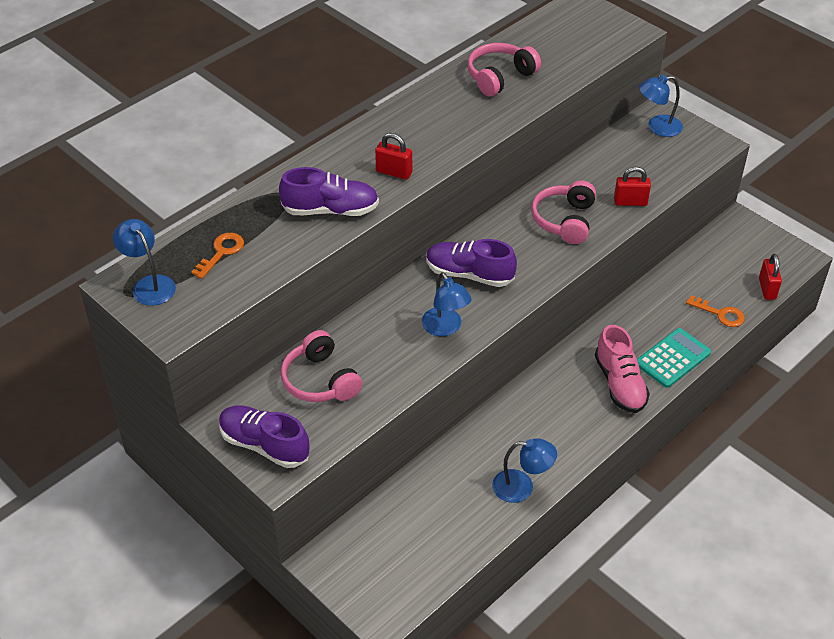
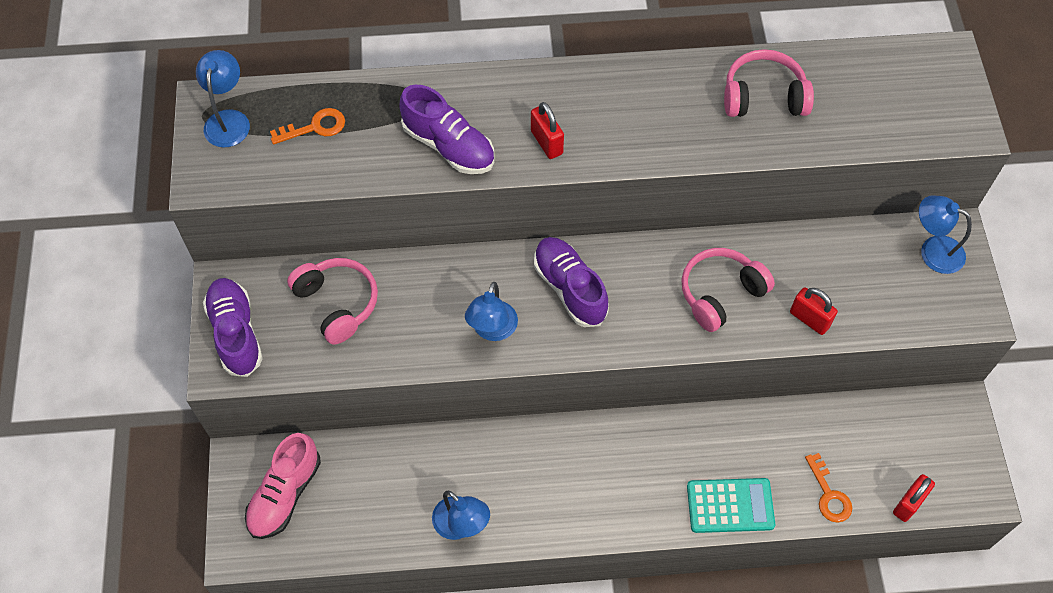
camera: 40 degrees right, 15 degrees up
pink headphones [281,330,362,402] -> pink headphones turned 135 degrees clockwise [287,258,378,344]
pink shoe [595,325,650,413] -> pink shoe moved to [245,433,321,539]

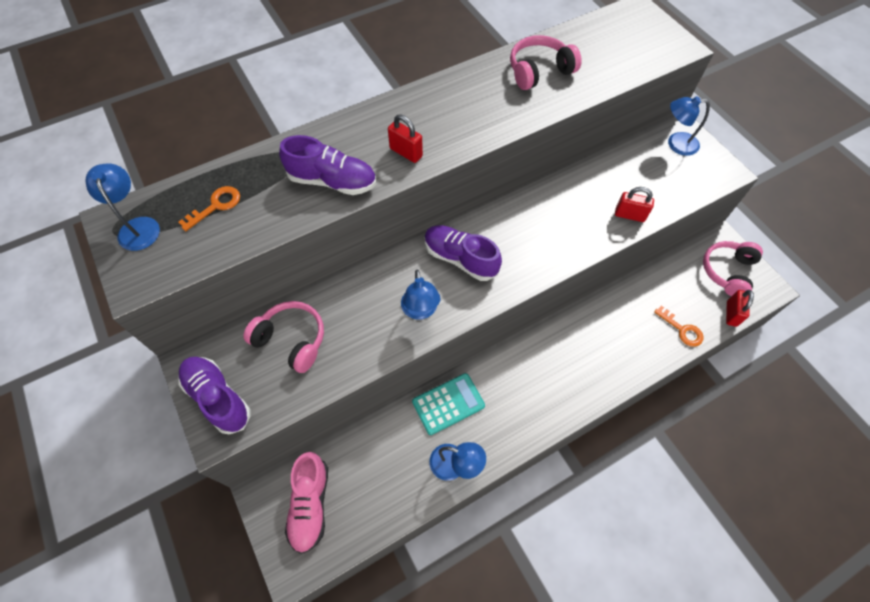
camera: 25 degrees left, 0 degrees up
pink headphones [681,248,775,332] -> pink headphones moved to [703,241,763,296]
turquoise calculator [687,478,775,533] -> turquoise calculator moved to [412,373,485,435]

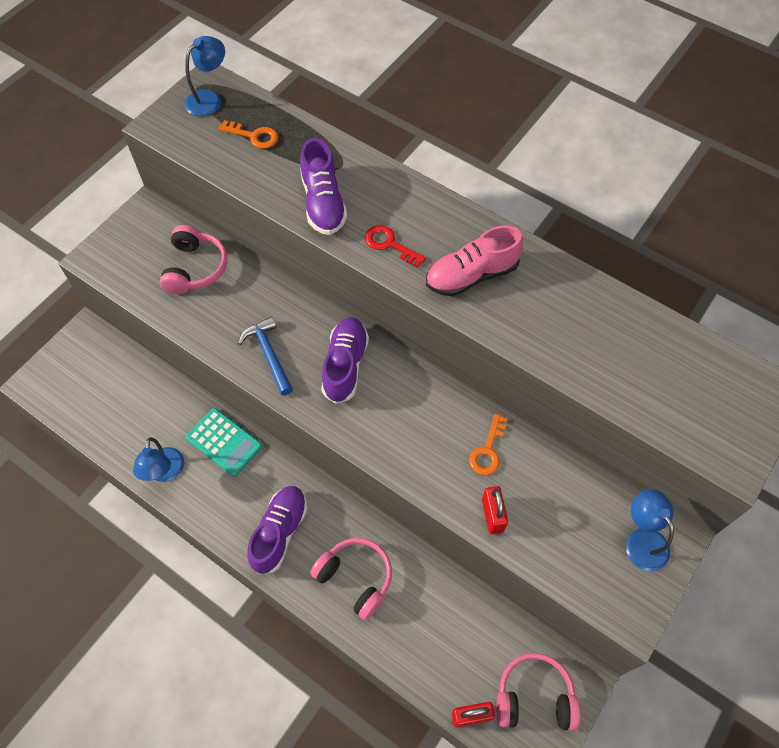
camera: 65 degrees right, 0 degrees up
purple shoe [178,357,250,434] -> purple shoe moved to [247,486,307,575]
pink shoe [285,452,328,554] -> pink shoe moved to [426,225,524,296]
red padlock [388,114,423,163] -> red key [365,225,426,267]
blue lamp [401,270,441,320] -> blue hammer [238,316,293,395]
pink headphones [510,35,582,90] -> pink headphones moved to [310,538,392,620]
orange key [654,306,703,347] -> orange key moved to [469,414,507,475]

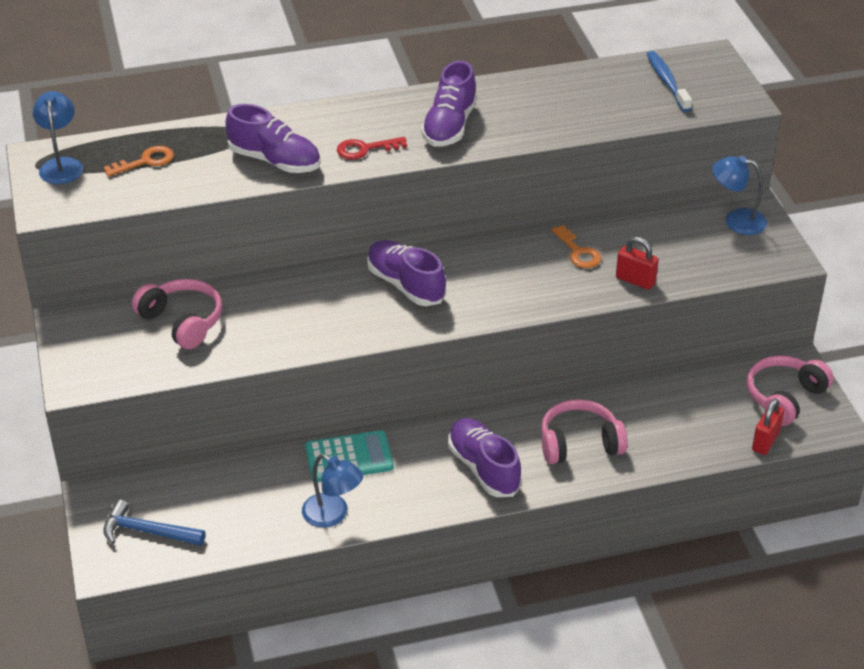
camera: 50 degrees left, 20 degrees down
blue hammer [238,316,293,395] -> blue hammer moved to [103,499,205,546]
pink shoe [426,225,524,296] -> purple shoe [421,61,477,147]
none -> blue toothbrush [647,51,692,112]

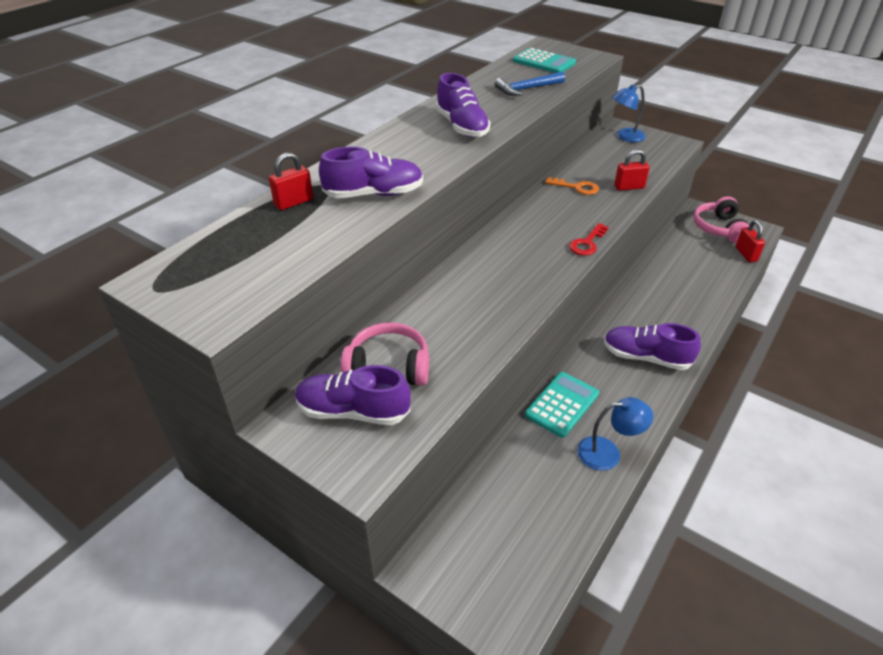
camera: 40 degrees left, 0 degrees up
blue lamp [32,91,83,184] -> none
blue hammer [103,499,205,546] -> blue hammer moved to [495,72,565,96]
orange key [104,146,174,177] -> none
red key [337,137,407,159] -> red key moved to [569,223,609,256]
purple shoe [367,240,446,306] -> purple shoe moved to [295,365,411,425]
pink headphones [541,399,628,464] -> none
blue toothbrush [647,51,692,112] -> turquoise calculator [513,48,576,73]
none -> red padlock [269,152,313,210]

